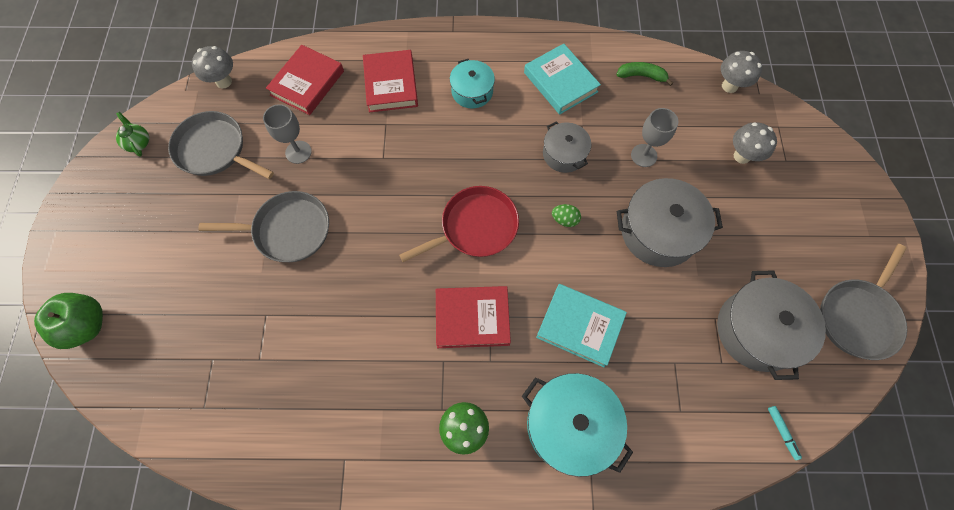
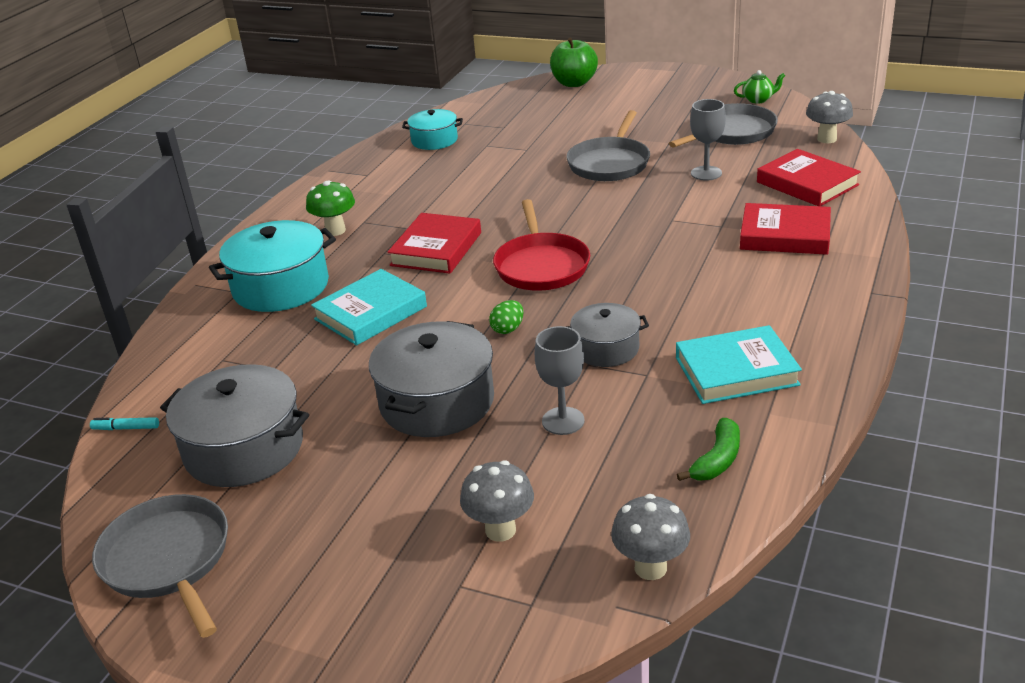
camera: 115 degrees right, 35 degrees down
turquoise pot [450,59,495,109] -> turquoise pot moved to [402,109,463,150]

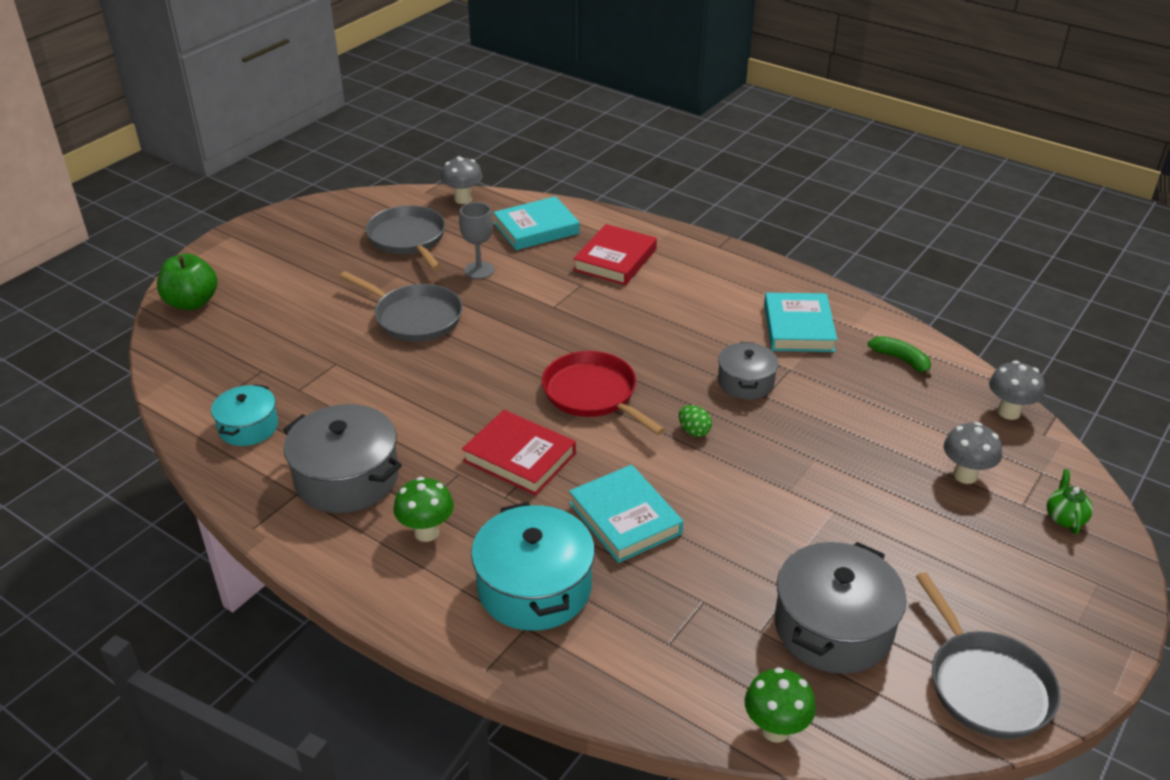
camera: 80 degrees left, 5 degrees up
turquoise marker [90,417,159,430] -> green mushroom [745,667,816,743]
grey pan [92,494,228,638] -> grey pan turned 90 degrees counterclockwise [916,572,1060,739]
grey pot [369,321,494,437] -> grey pot moved to [283,404,402,513]
red pan [493,199,590,291] -> red pan turned 135 degrees counterclockwise [542,351,665,435]
grey goblet [535,326,585,435] -> none
green teapot [734,70,785,103] -> green teapot moved to [1047,469,1093,534]
red book [757,149,861,206] -> turquoise book [493,196,580,250]

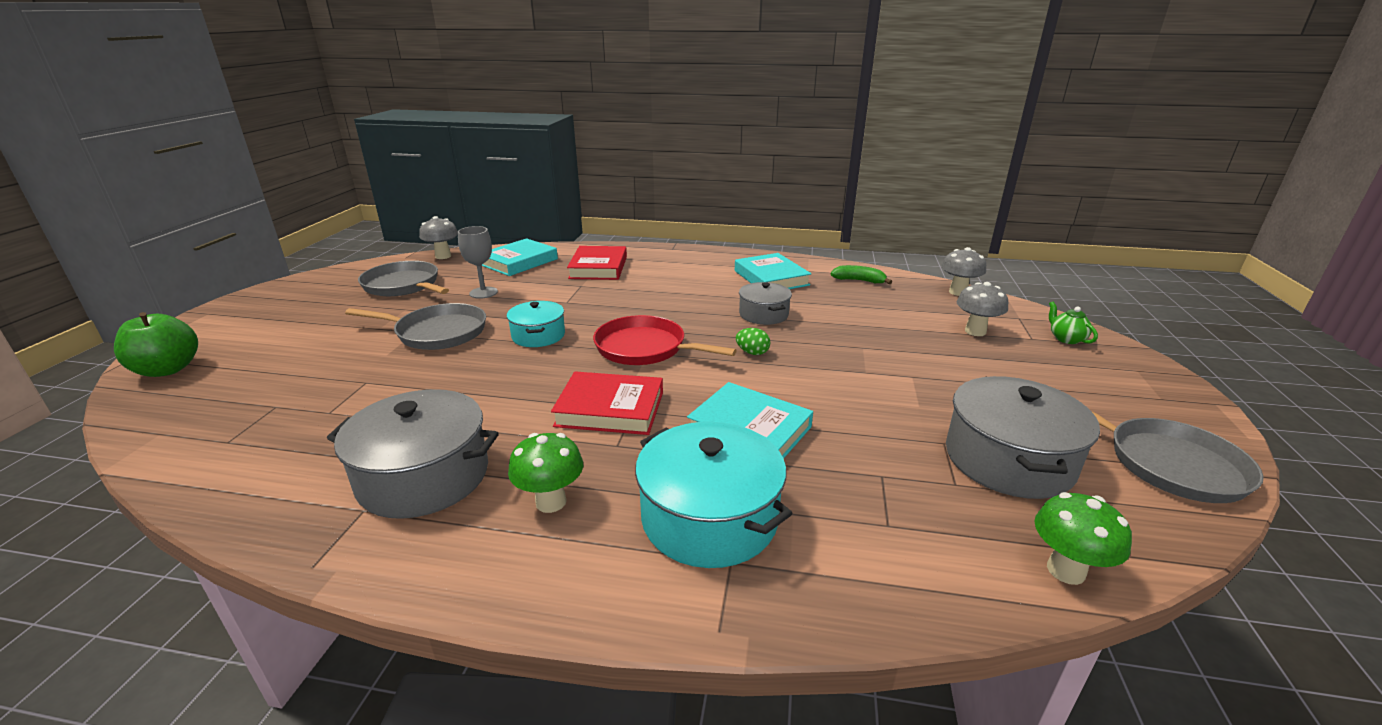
camera: 25 degrees left, 10 degrees down
turquoise pot [211,384,278,446] -> turquoise pot moved to [507,301,565,347]

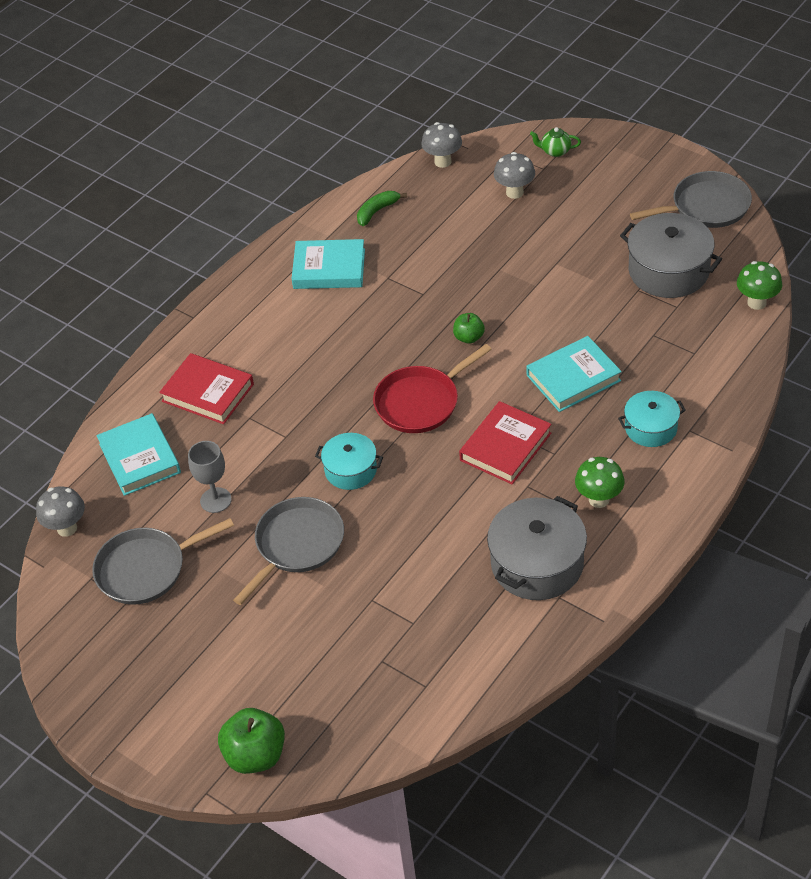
camera: 60 degrees left, 20 degrees up
turquoise pot [635,422,793,568] -> turquoise pot [618,391,686,447], size x0.60
green egg [736,328,770,355] -> green apple [453,313,485,344]
grey pot [739,282,792,325] -> none

